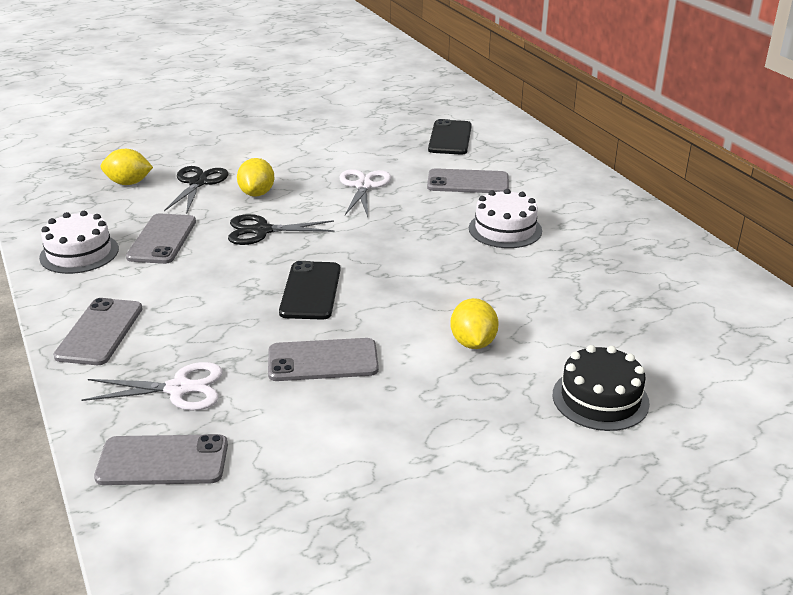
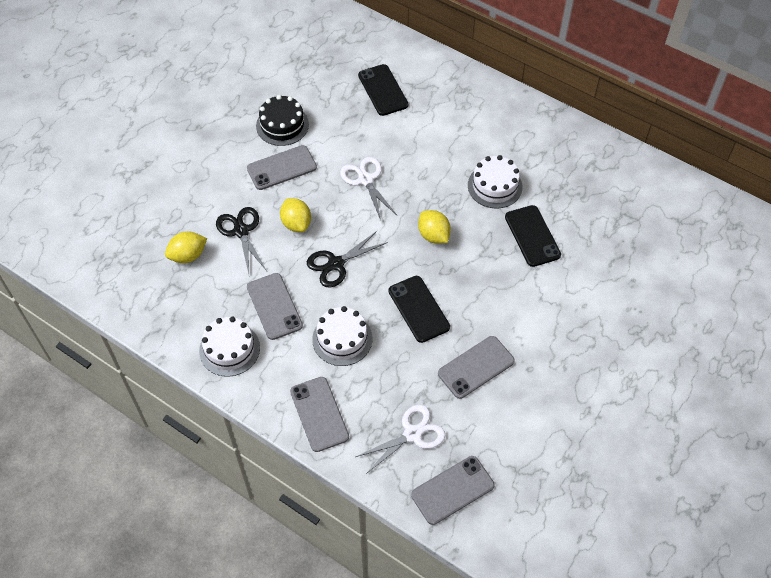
camera: 30 degrees left, 25 degrees up
grey phone [427,168,509,193] -> grey phone moved to [247,145,317,190]
yellow lemon [450,298,499,349] -> yellow lemon moved to [418,210,451,244]
black cake [553,345,650,431] -> black cake moved to [256,95,309,146]
none -> white cake [312,306,373,366]
none -> black phone [505,205,561,267]

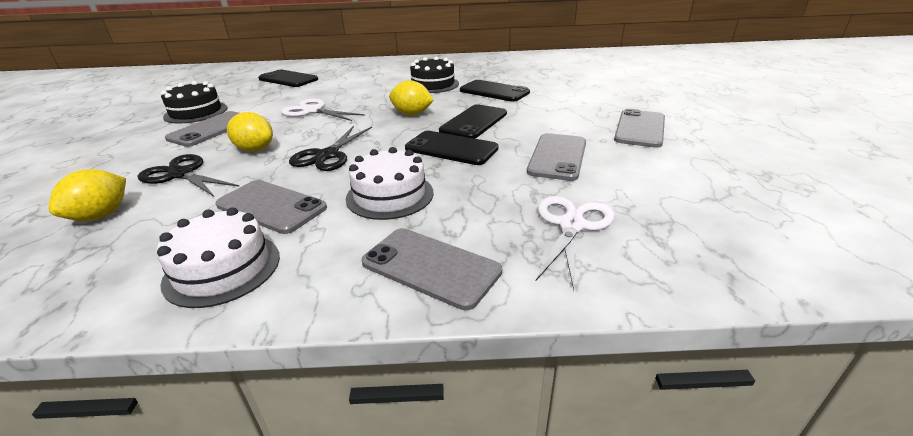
camera: 35 degrees left, 25 degrees down
grey phone [411,456,495,525] -> grey phone moved to [614,109,665,148]
white cake [468,155,523,209] -> black cake [410,57,459,93]
none -> black phone [439,104,507,139]

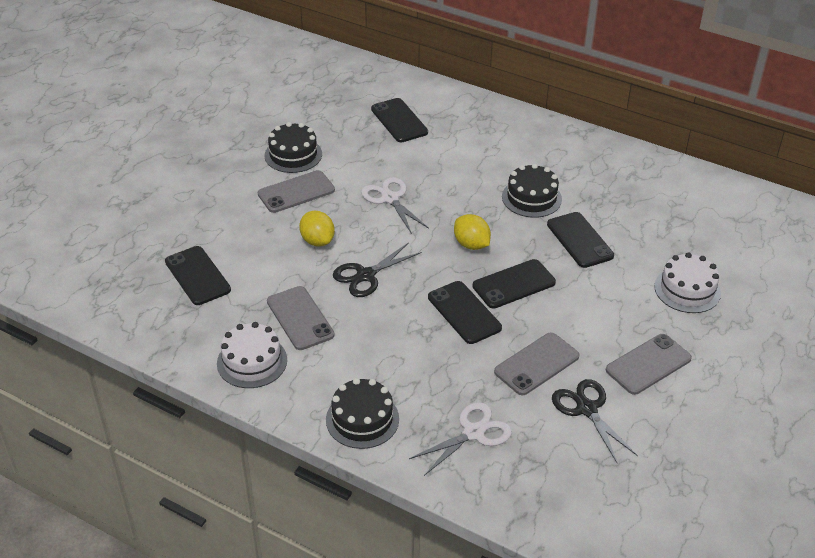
camera: 30 degrees right, 10 degrees up
yellow lemon [48,169,126,221] -> black phone [165,246,231,305]
black scissors [138,154,240,197] -> black scissors moved to [552,379,638,463]
white cake [346,147,434,220] -> white cake moved to [654,252,721,313]
grey phone [362,228,502,310] -> black cake [326,378,399,449]

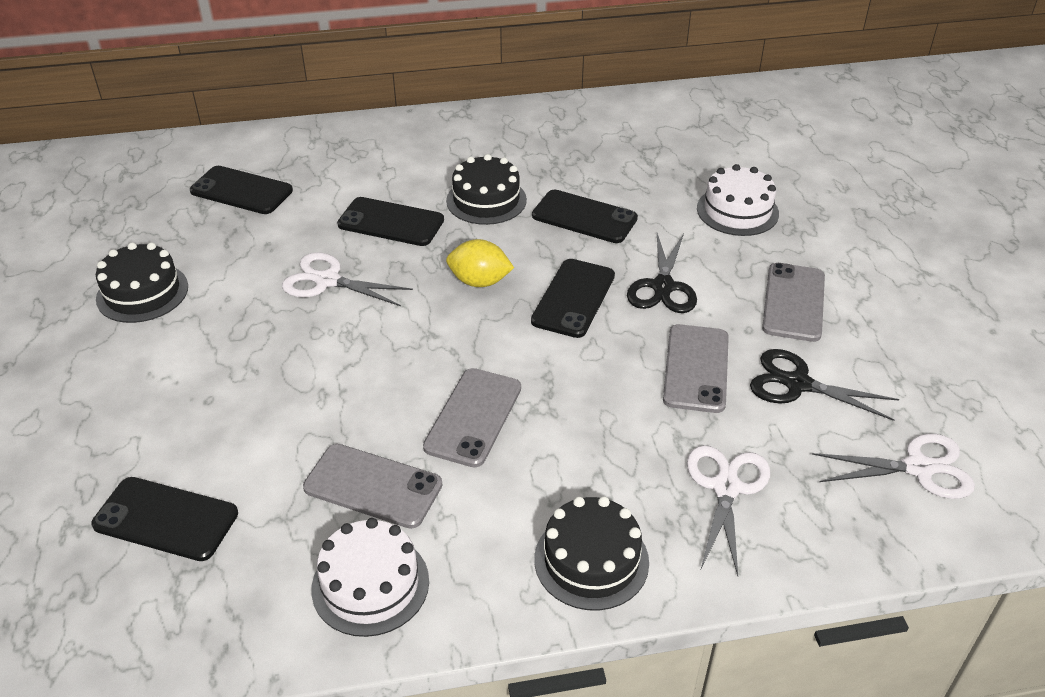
camera: 40 degrees left, 0 degrees up
grey phone [258,170,335,213] -> grey phone moved to [423,368,521,467]
yellow lemon [299,211,335,247] -> none
black scissors [333,242,422,297] -> black scissors moved to [627,233,697,313]
black phone [428,281,502,344] -> black phone moved to [337,197,444,246]
none -> white scissors [812,434,975,499]

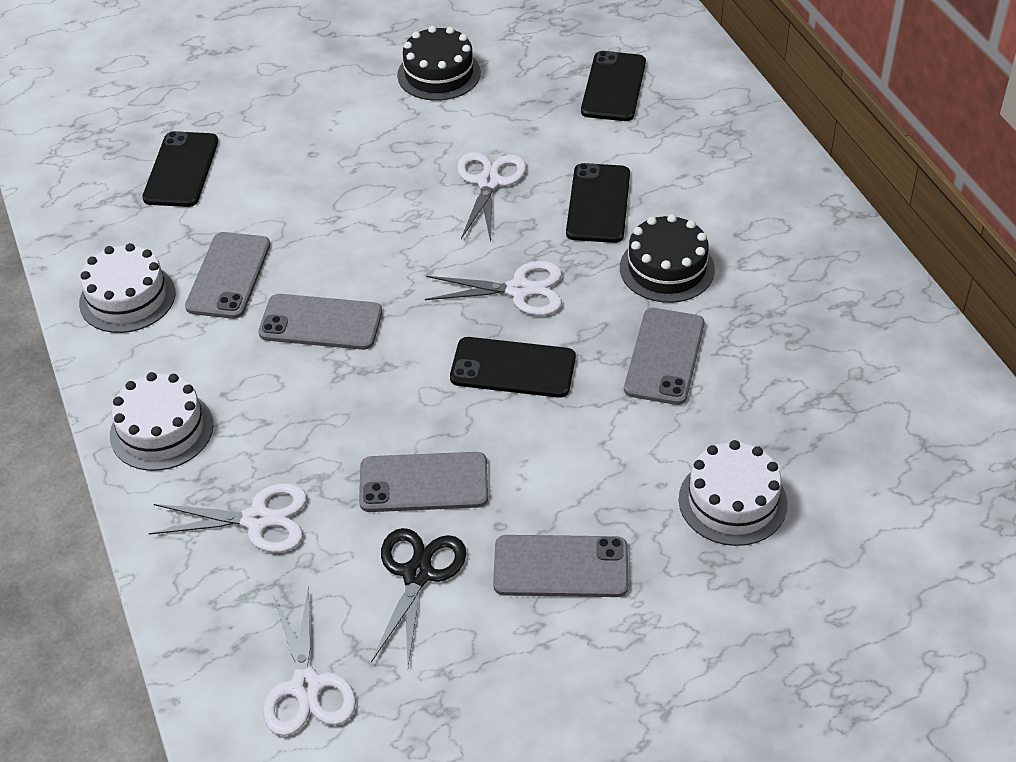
camera: 80 degrees right, 5 degrees up
yellow lemon [446,239,514,287] -> white scissors [425,261,562,316]
black phone [532,190,638,243] -> grey phone [624,308,705,405]
black cake [534,496,649,610] -> white cake [110,372,213,471]
black scissors [627,233,697,313] -> none

